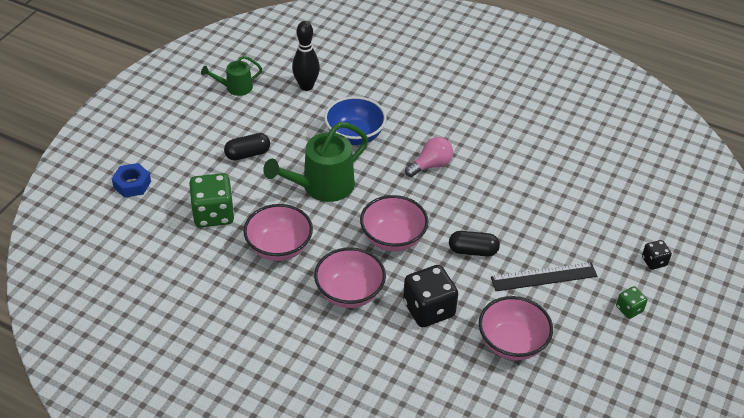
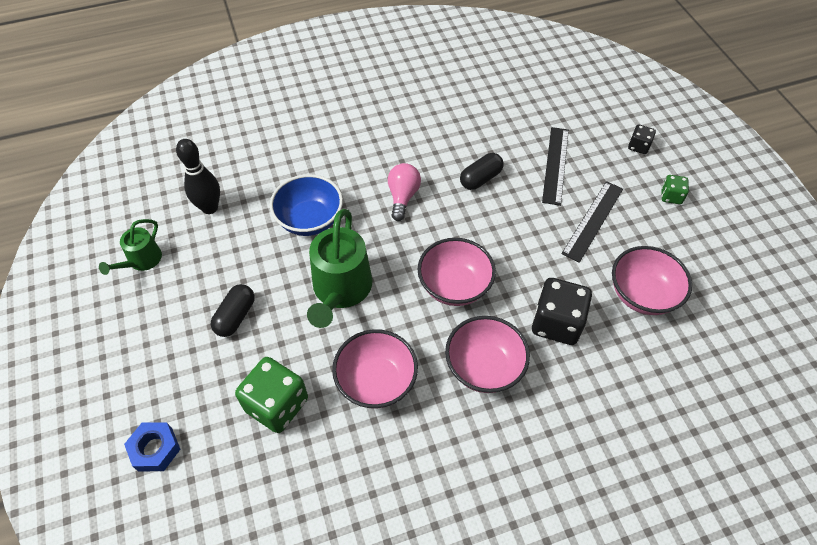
camera: 45 degrees left, 10 degrees up
black capsule [449,231,500,257] -> black capsule moved to [460,153,503,190]
none -> black ruler [542,127,569,206]

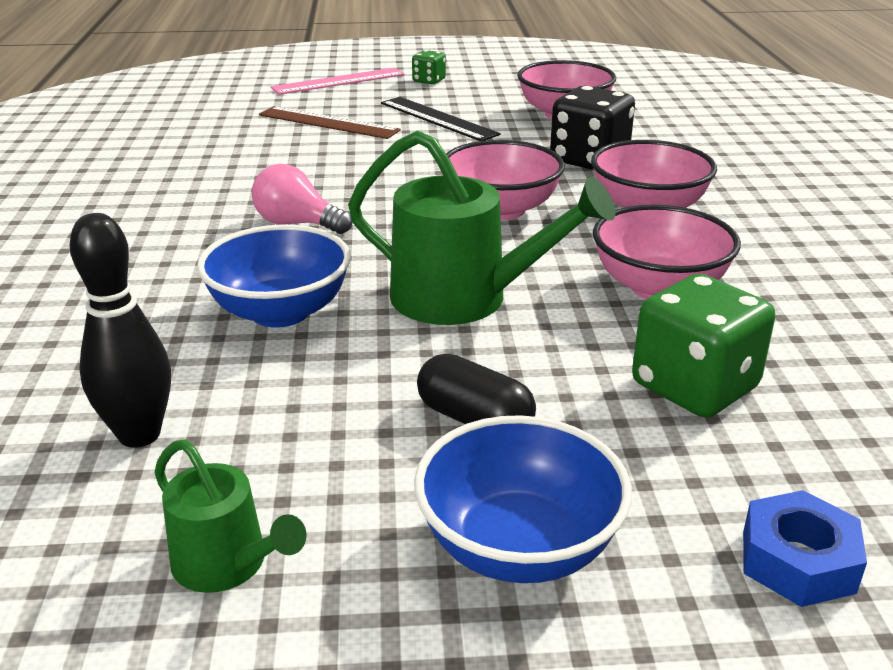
camera: 75 degrees left, 25 degrees down
black capsule [460,153,503,190] -> none
black ruler [542,127,569,206] -> brown ruler [259,106,401,139]
black dice [628,124,656,154] -> pink ruler [271,68,405,95]
none -> blue bowl [414,415,632,583]

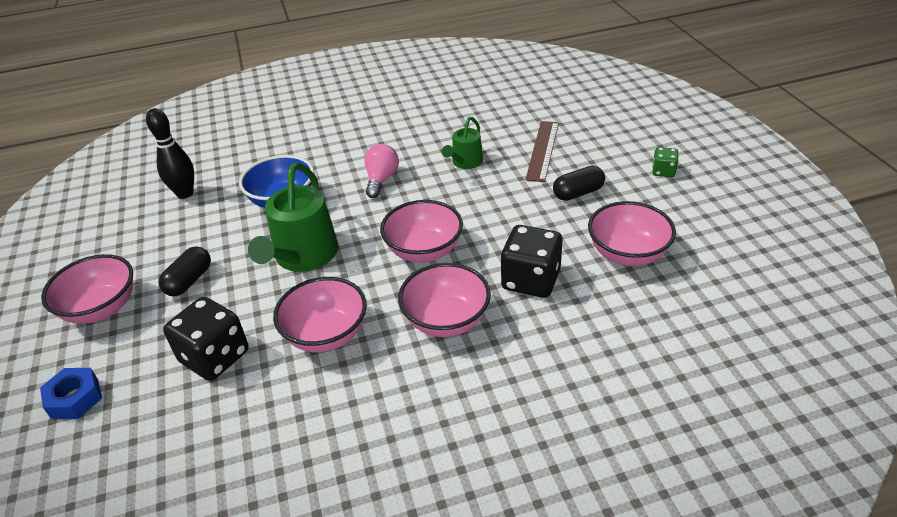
camera: 80 degrees right, 10 degrees up
green watering can [154,439,307,593] -> green watering can moved to [442,117,483,169]
pink ruler [271,68,405,95] -> none
black ruler [381,97,501,141] -> black capsule [553,166,605,201]
blue bowl [414,415,632,583] -> pink bowl [41,254,133,324]
green dice [632,274,775,418] -> black dice [163,297,249,381]

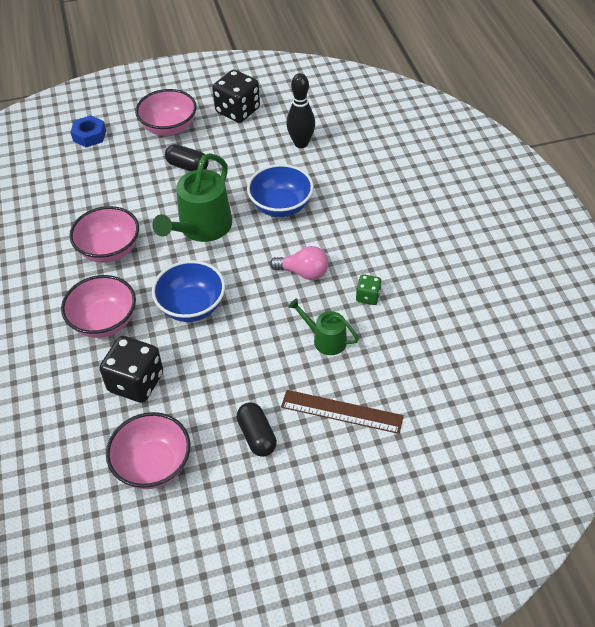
camera: 90 degrees right, 10 degrees up
black dice [163,297,249,381] -> black dice moved to [212,70,260,123]
green watering can [248,163,338,272] -> green watering can turned 75 degrees counterclockwise [152,153,232,242]
pink bowl [380,200,463,263] -> blue bowl [152,260,225,322]
green dice [652,147,678,177] -> green dice moved to [356,274,382,305]

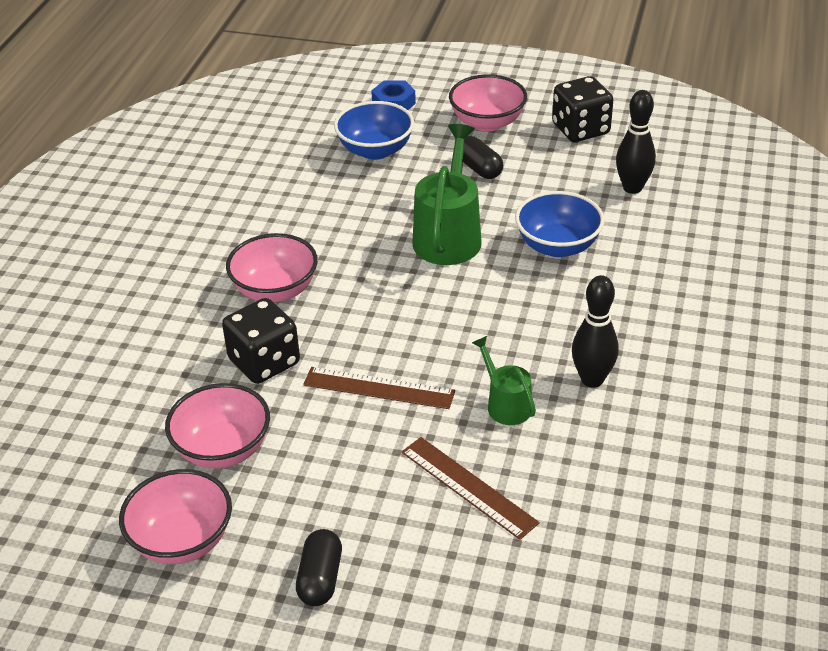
camera: 30 degrees right, 10 degrees down
pink bowl [69,206,139,263] -> pink bowl moved to [119,469,232,564]
green watering can [152,153,232,242] -> green watering can turned 135 degrees clockwise [412,124,482,265]
blue bowl [152,260,225,322] -> blue bowl moved to [334,101,414,160]
black capsule [236,402,277,457] -> black capsule moved to [296,529,342,606]
pink light bulb [270,246,329,280] -> none
green dice [356,274,382,305] -> black bowling pin [572,275,618,388]
none -> brown ruler [303,367,455,409]

